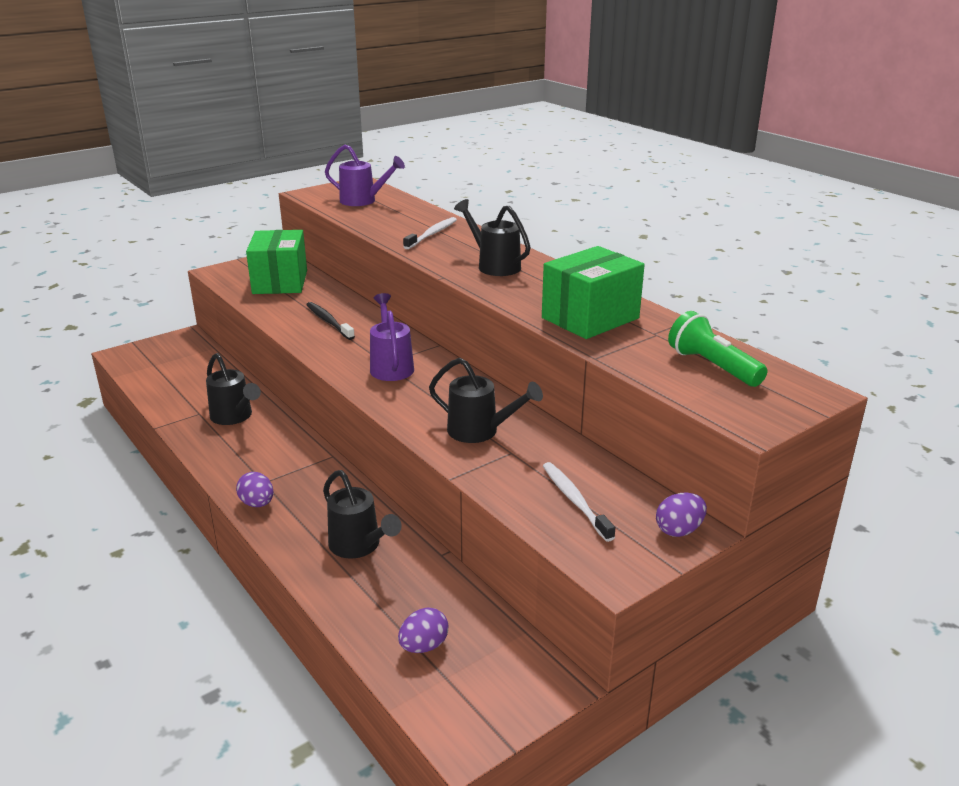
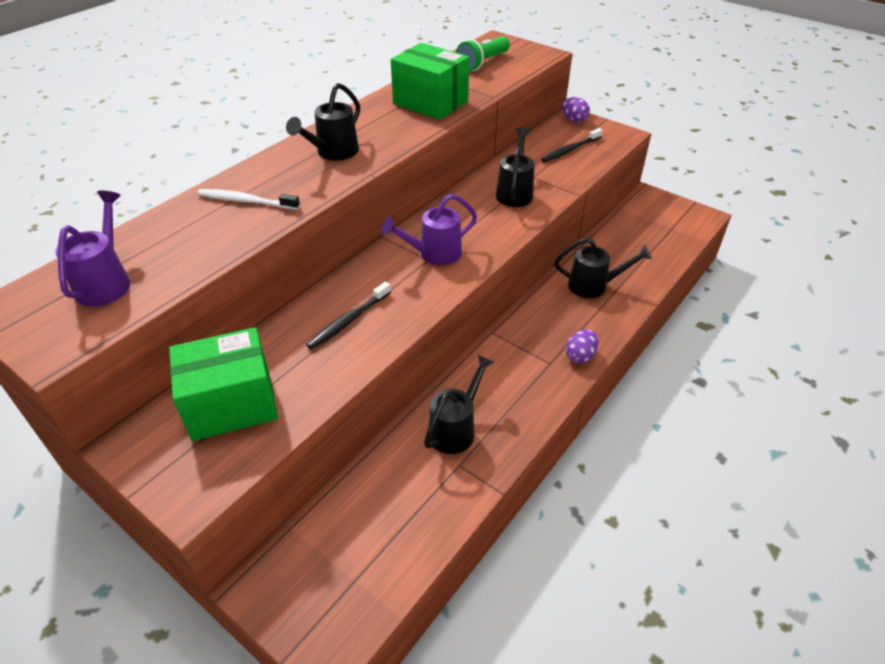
camera: 105 degrees left, 15 degrees up
black watering can [323,470,402,559] -> black watering can turned 60 degrees clockwise [554,238,652,298]
purple egg [398,607,449,653] -> none
white toothbrush [543,462,615,542] -> black toothbrush [541,128,603,162]

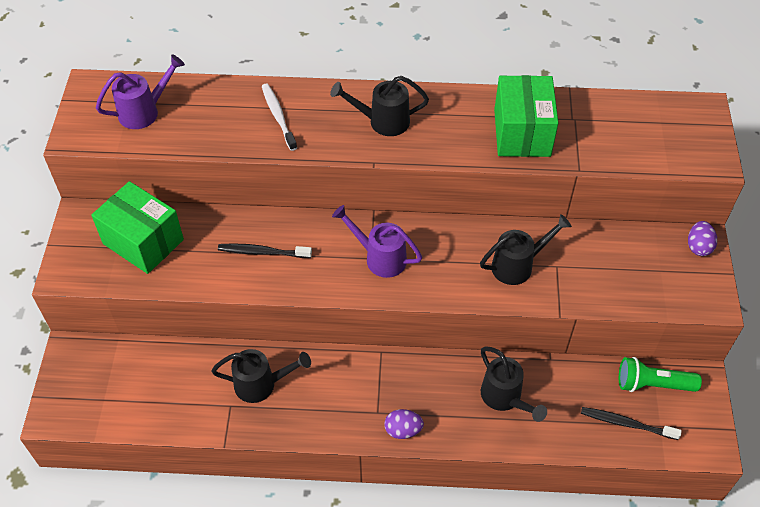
camera: 55 degrees right, 10 degrees up
green flashlight [456,36,510,71] -> green flashlight moved to [619,357,702,392]
black toothbrush [541,128,603,162] -> black toothbrush moved to [581,407,682,440]

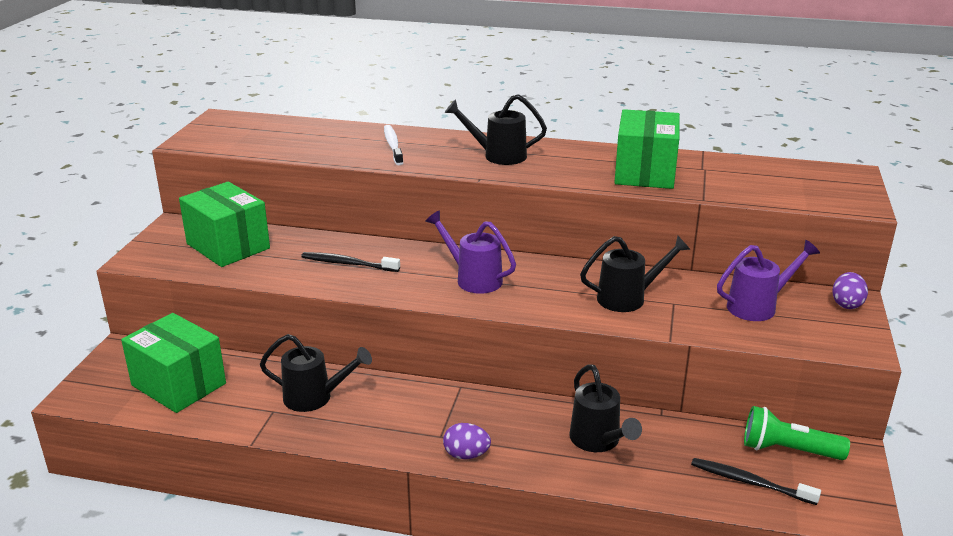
camera: 10 degrees right, 25 degrees down
purple watering can [96,55,185,129] -> purple watering can moved to [717,240,820,321]
none -> green box [121,313,226,413]

